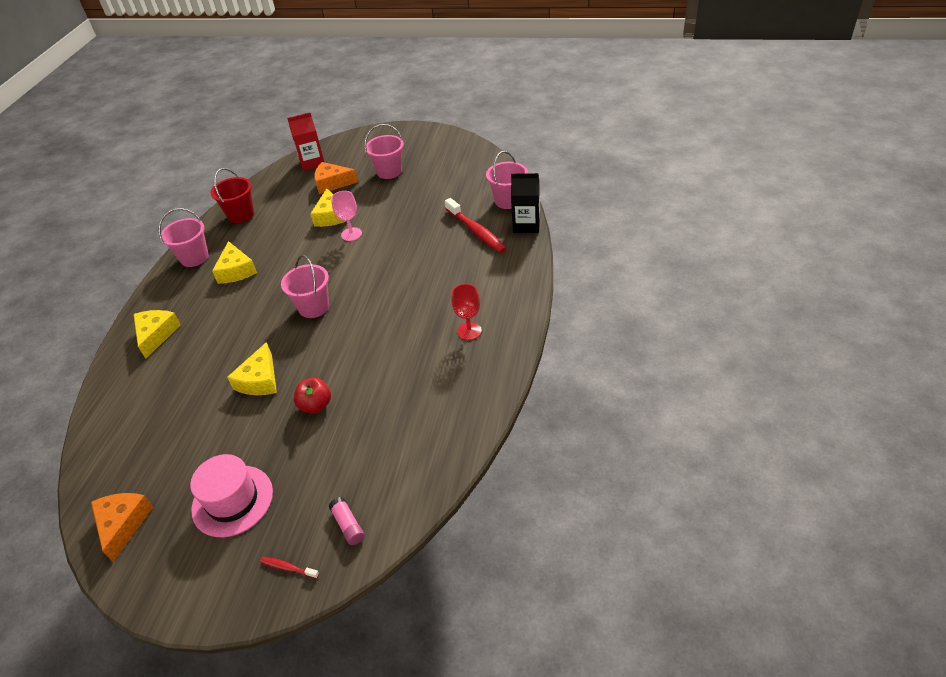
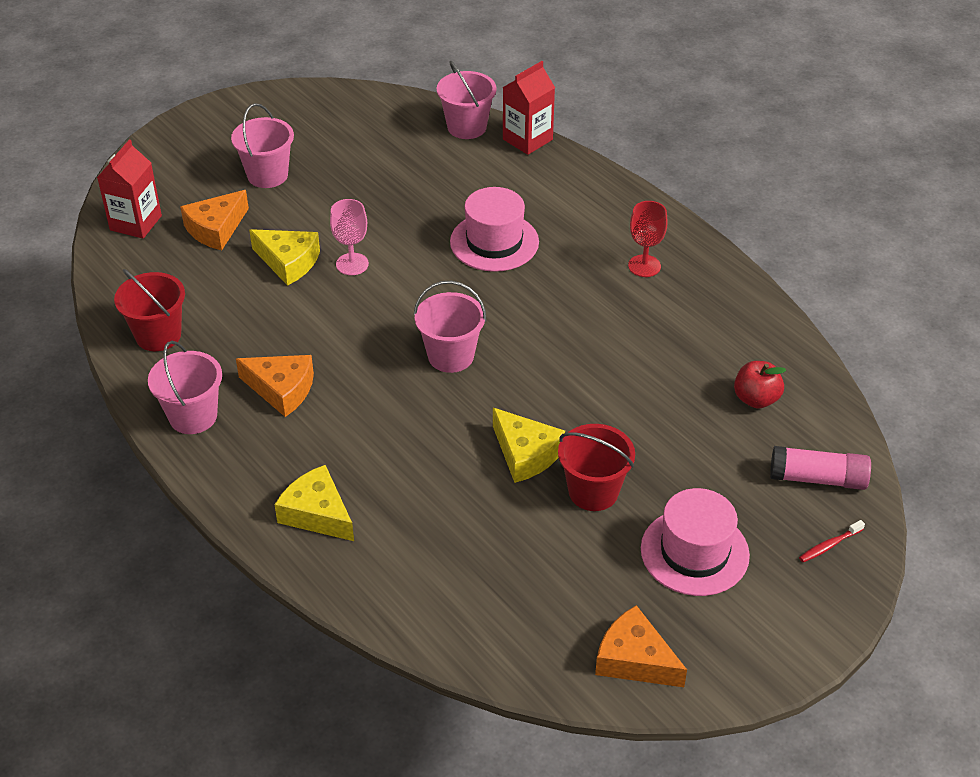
camera: 55 degrees left, 0 degrees up
yellow cheese [212,241,257,284] -> orange cheese [236,355,314,417]
red apple [294,378,331,414] -> red apple moved to [734,361,786,409]
pink glue stick [329,497,365,545] -> pink glue stick [770,446,871,490], size x1.58
red toothbrush [445,198,506,253] -> none
black carton [511,173,540,233] -> red carton [503,61,555,155]
none -> pink hat [450,187,539,272]
none -> red bucket [558,424,635,511]

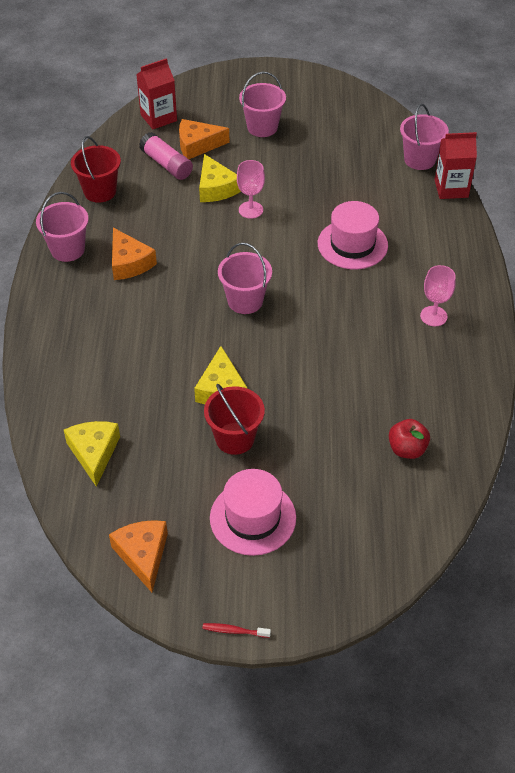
camera: 40 degrees right, 5 degrees up
yellow cheese [274,465,354,541] -> yellow cheese moved to [64,421,120,487]
red goblet [628,201,667,277] -> pink goblet [420,265,456,326]
pink glue stick [770,446,871,490] -> pink glue stick moved to [139,132,193,180]
red toothbrush [799,520,865,562] -> red toothbrush moved to [202,623,271,638]

